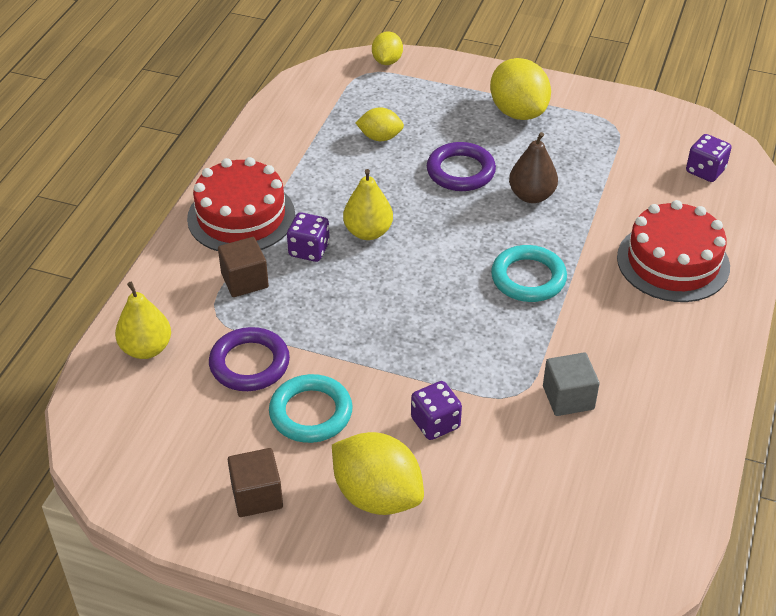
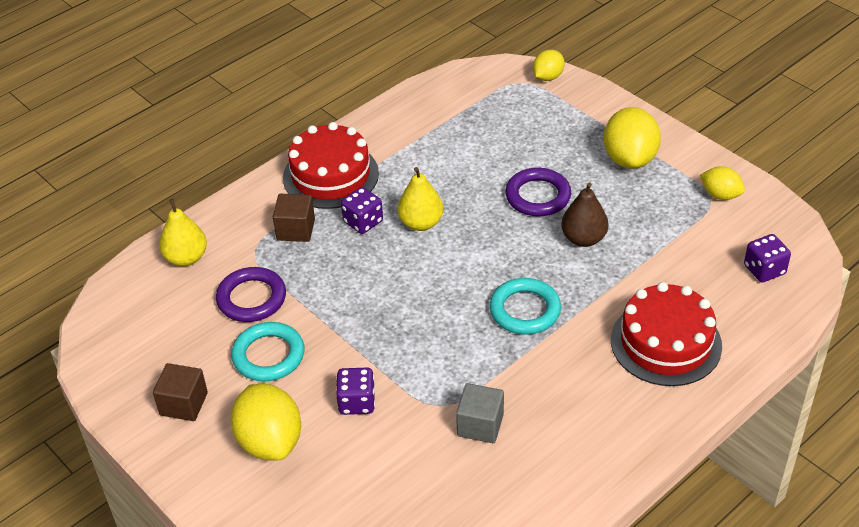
camera: 30 degrees right, 0 degrees up
yellow lemon [356,107,404,141] -> yellow lemon moved to [700,166,745,200]

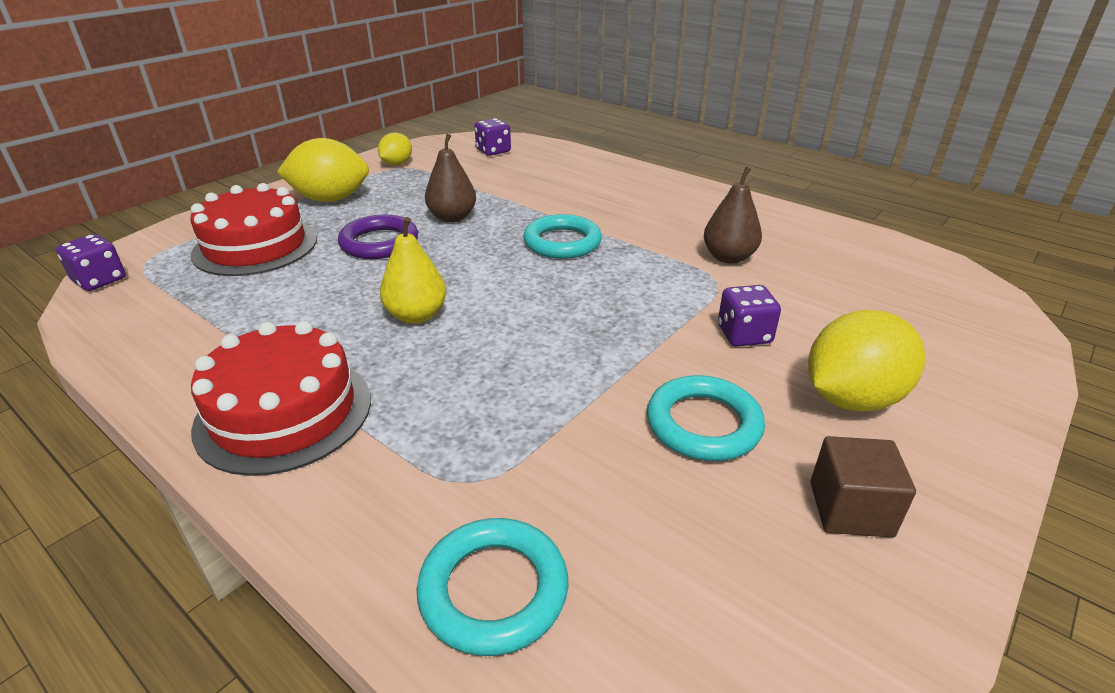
camera: 100 degrees left, 10 degrees down
yellow pear [159,199,207,266] -> turquoise ring [417,518,569,656]
purple ring [216,267,286,322] -> none
brown cube [273,194,315,242] -> none
purple dice [341,187,383,234] -> purple dice moved to [56,234,126,291]
grey cube [456,383,504,443] -> brown pear [704,167,762,264]
yellow lemon [533,50,565,81] -> none
red cake [611,282,722,386] -> red cake moved to [190,183,317,276]

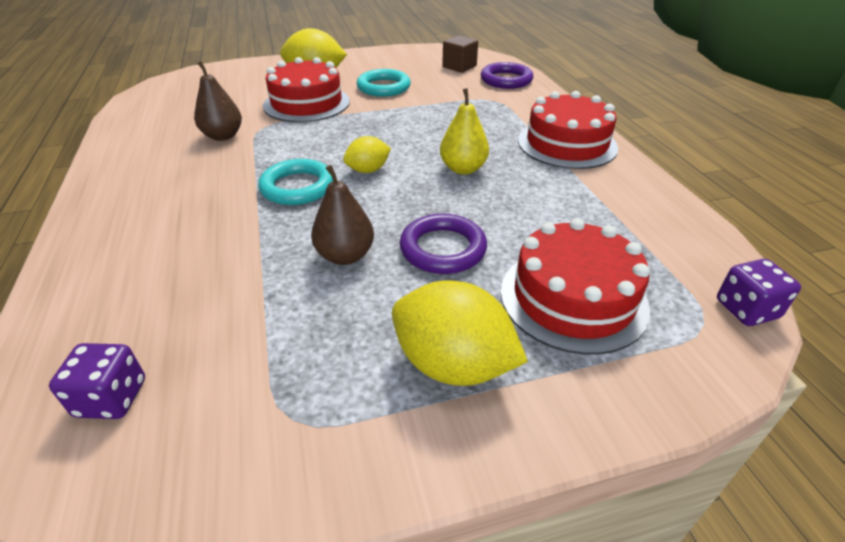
camera: 145 degrees left, 5 degrees up
yellow lemon [378,133,412,165] -> yellow lemon moved to [343,136,391,173]
turquoise ring [417,518,569,656] -> purple ring [481,62,533,89]
purple dice [718,285,781,346] -> red cake [263,57,350,122]
brown cube [810,436,916,538] -> brown cube moved to [442,35,478,73]

